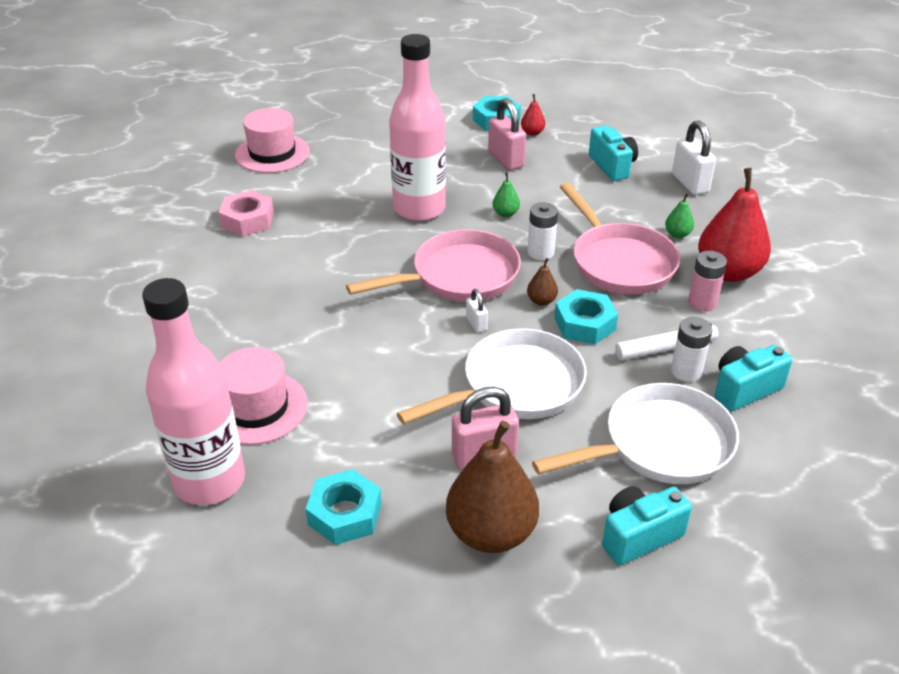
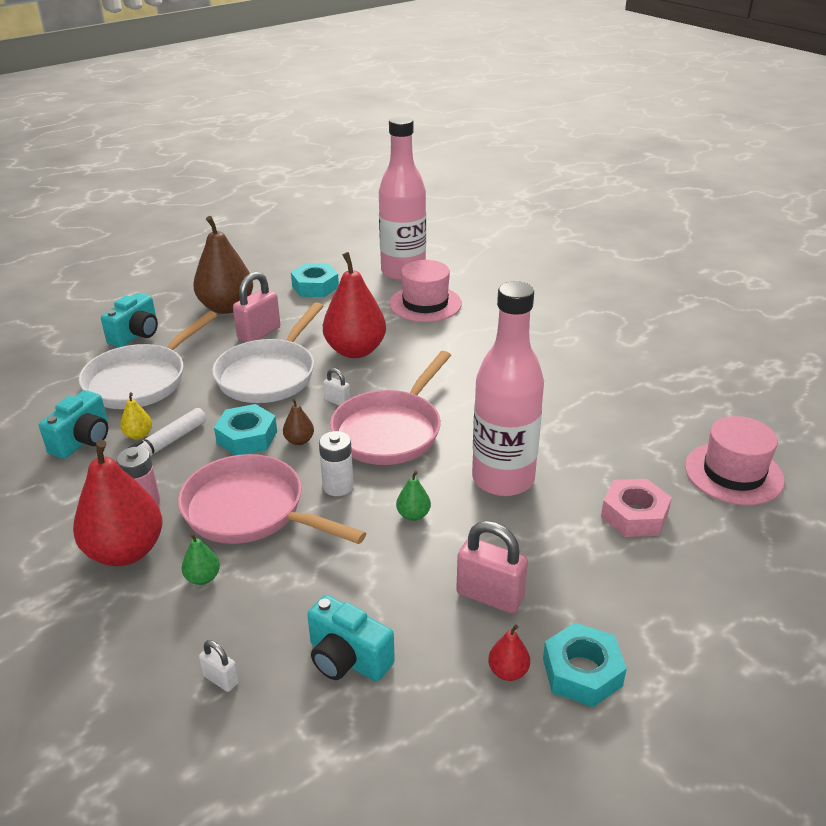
camera: 145 degrees right, 5 degrees down
pink nut [219,190,274,236] -> pink nut moved to [601,479,672,537]
white battery [671,317,713,382] -> yellow pear [120,392,152,439]
white padlock [672,120,716,195] -> white padlock [199,640,239,692], size x0.52
none -> red pear [323,252,386,358]

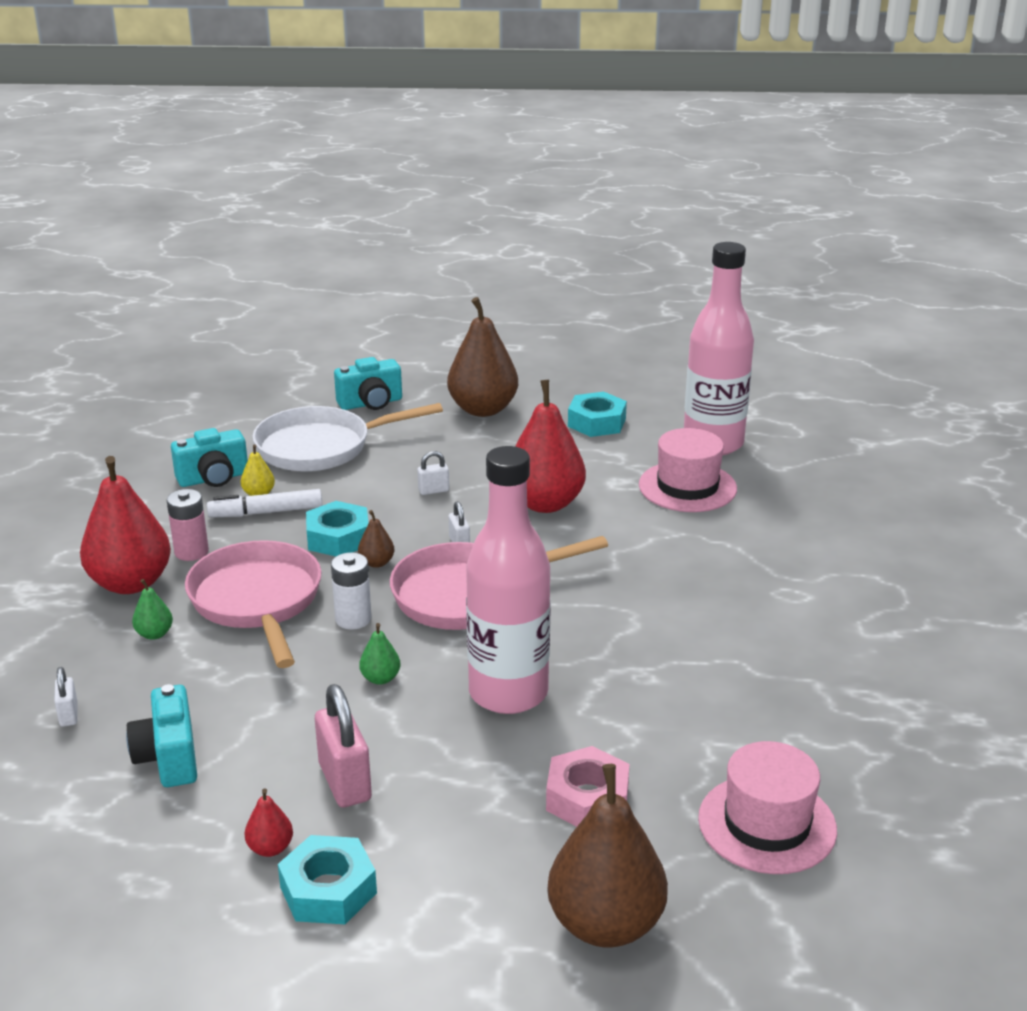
camera: 40 degrees right, 5 degrees down
white pan [212,302,323,403] -> white padlock [417,451,449,495]
pink padlock [233,272,280,342] -> none
none -> brown pear [547,764,668,948]

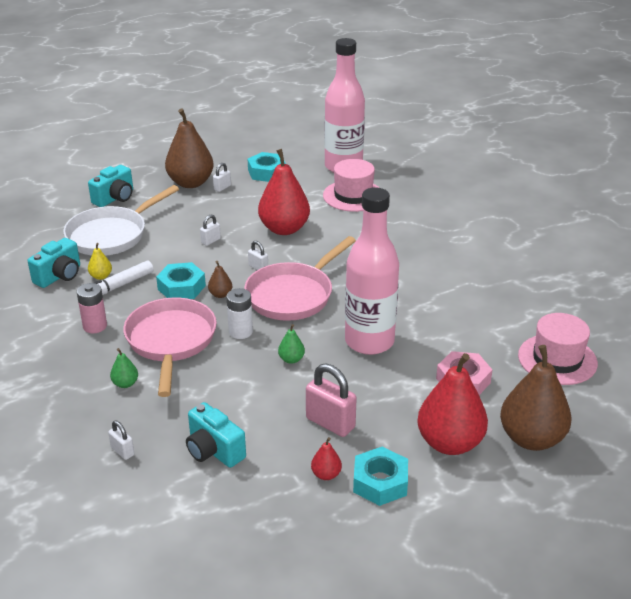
camera: 30 degrees left, 5 degrees up
red pear [80,456,171,594] -> red pear moved to [417,353,488,455]
pink pan [185,540,322,668] -> pink pan turned 45 degrees clockwise [123,298,217,397]
none -> white padlock [213,163,231,192]

